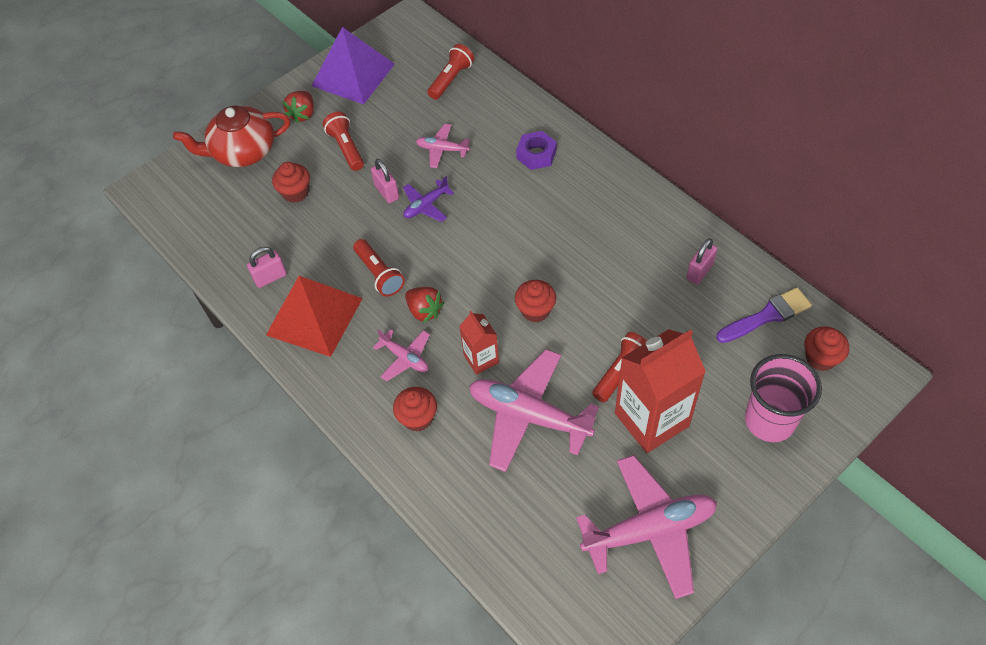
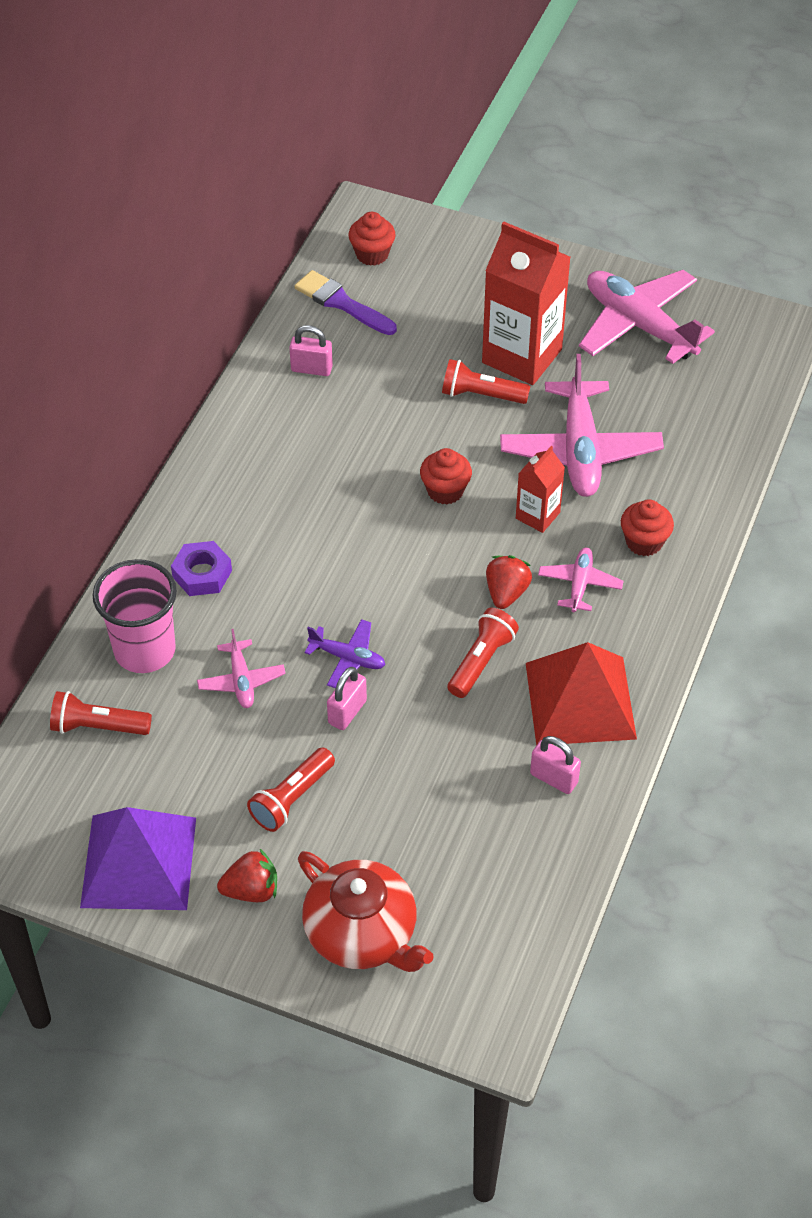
camera: 120 degrees left, 5 degrees down
red cupcake [272,162,310,203] -> none
pink cup [745,354,822,442] -> pink cup moved to [93,559,177,673]

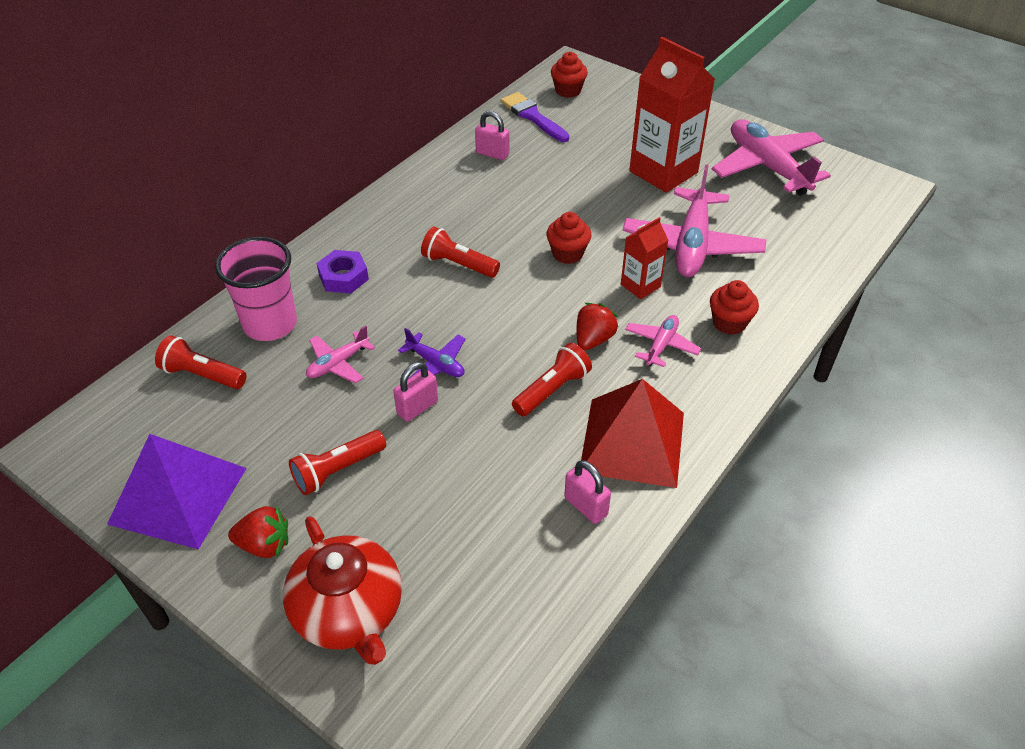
camera: 15 degrees right, 5 degrees down
pink plane [197,629,286,708] -> pink plane turned 45 degrees clockwise [306,326,375,384]
red flashlight [442,359,530,404] -> red flashlight moved to [421,227,500,278]

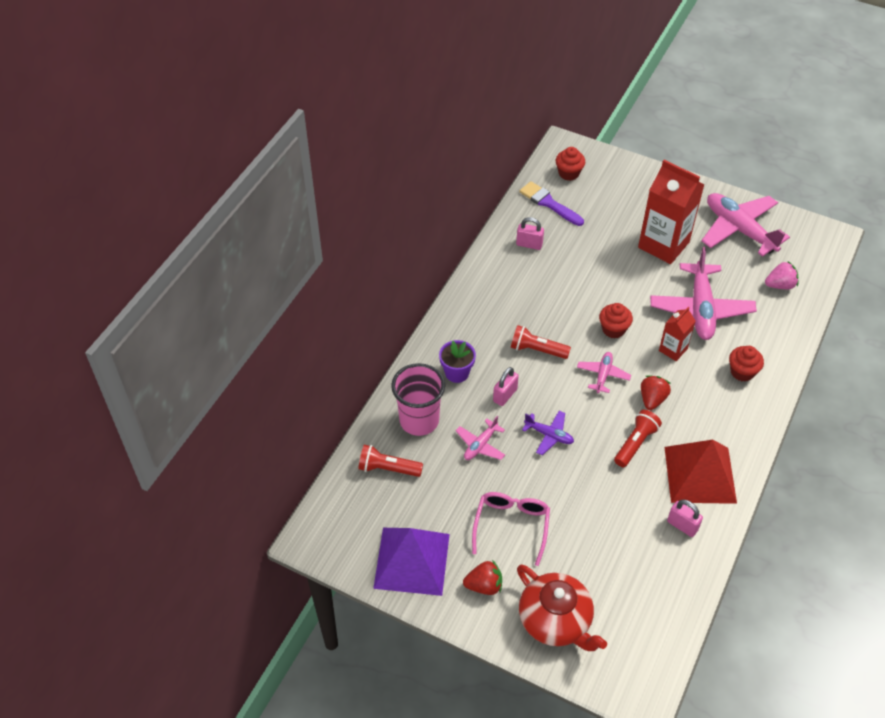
camera: 10 degrees left, 5 degrees up
red flashlight [289,430,386,495] -> pink glasses [472,492,550,566]
purple nut [317,250,369,293] -> purple flower pot [439,340,476,383]
pink padlock [393,362,438,422] -> pink padlock moved to [493,367,519,406]
pink plane [625,315,701,367] -> pink plane moved to [577,352,631,393]
none -> pink strawberry [765,261,798,289]

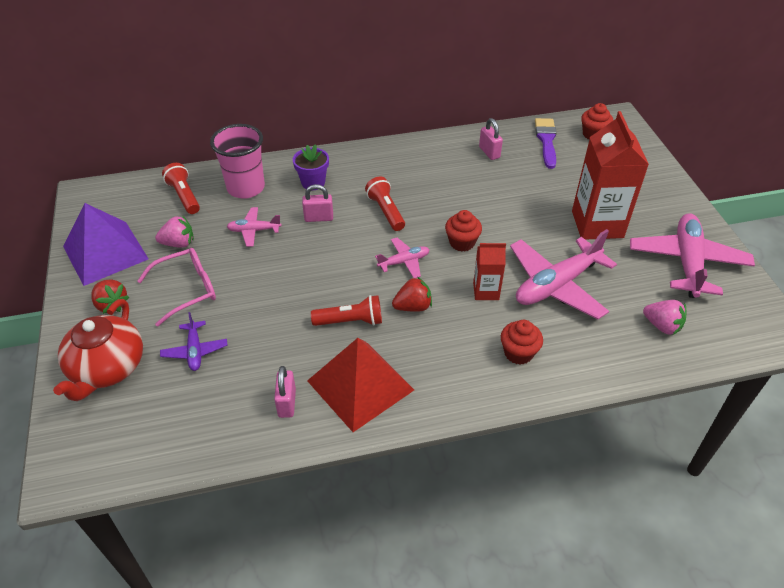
camera: 50 degrees right, 5 degrees down
purple plane [522,411,574,455] -> purple plane moved to [160,312,228,371]
none -> pink strawberry [155,215,194,248]

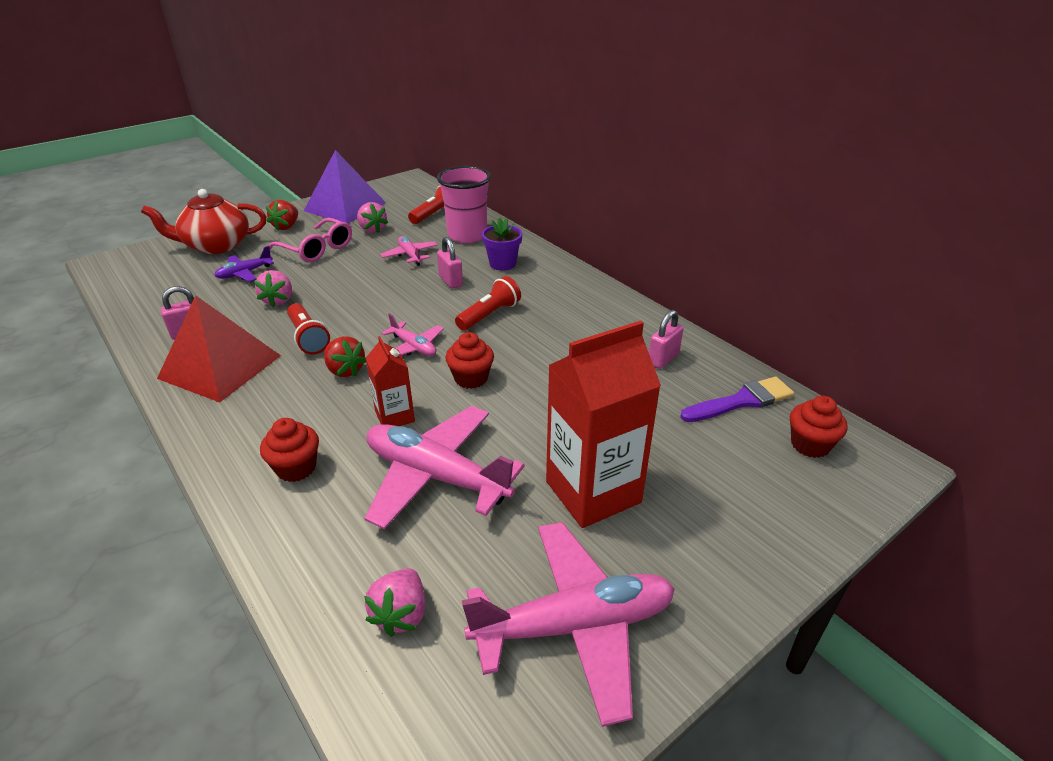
camera: 65 degrees right, 10 degrees down
none -> pink strawberry [254,270,292,307]

